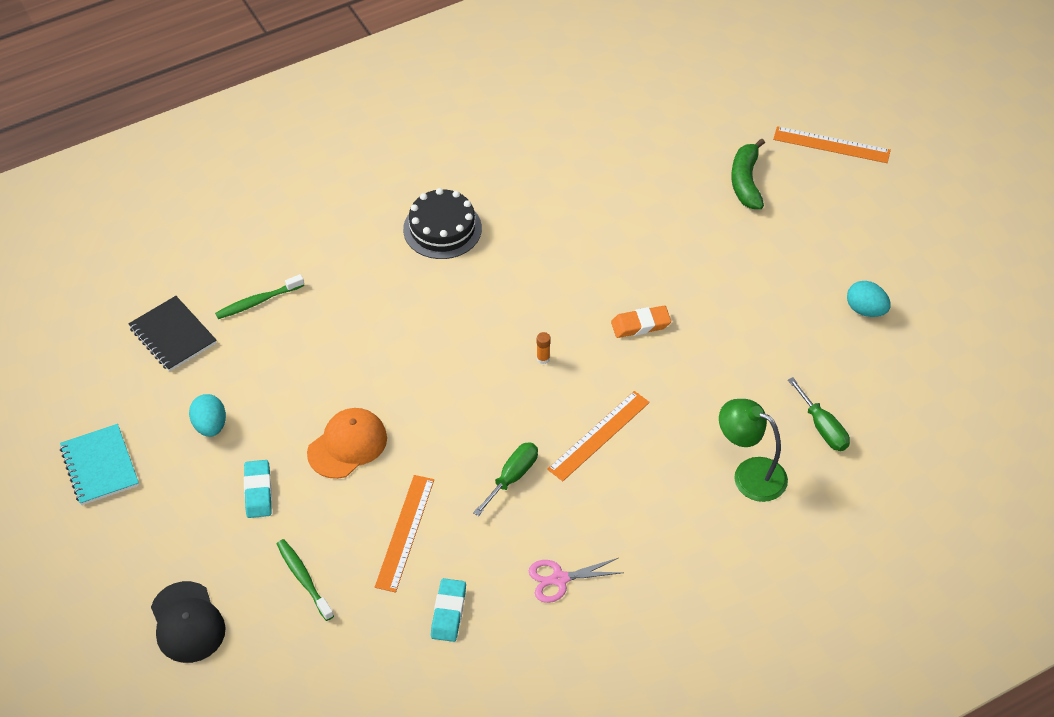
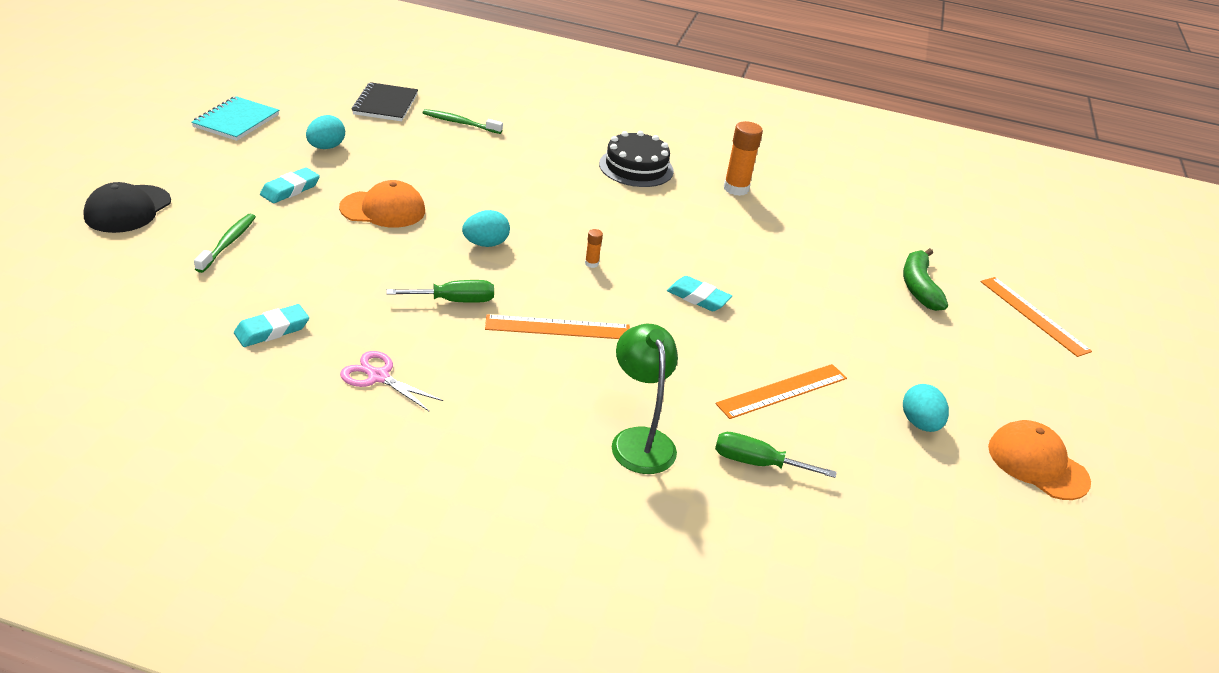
camera: 40 degrees right, 15 degrees down
orange ruler [375,475,434,593] -> orange ruler moved to [716,364,847,419]
orange eraser [611,306,671,338] -> turquoise eraser [667,276,732,311]
green banana [731,138,765,209] -> green banana turned 45 degrees counterclockwise [903,248,948,311]
green screwdriver [788,377,850,451] -> green screwdriver turned 90 degrees clockwise [715,432,837,478]
none -> turquoise egg [462,210,510,247]
none -> orange glue stick [724,121,763,196]
none -> orange cap [988,420,1091,500]

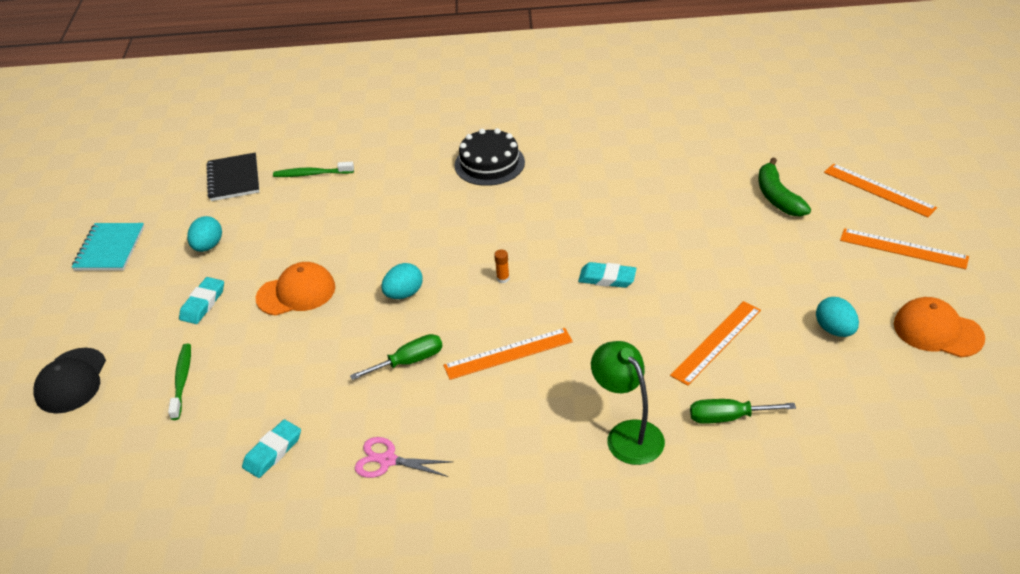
camera: 10 degrees left, 5 degrees up
orange glue stick [724,121,763,196] -> none
none -> orange ruler [840,228,969,269]

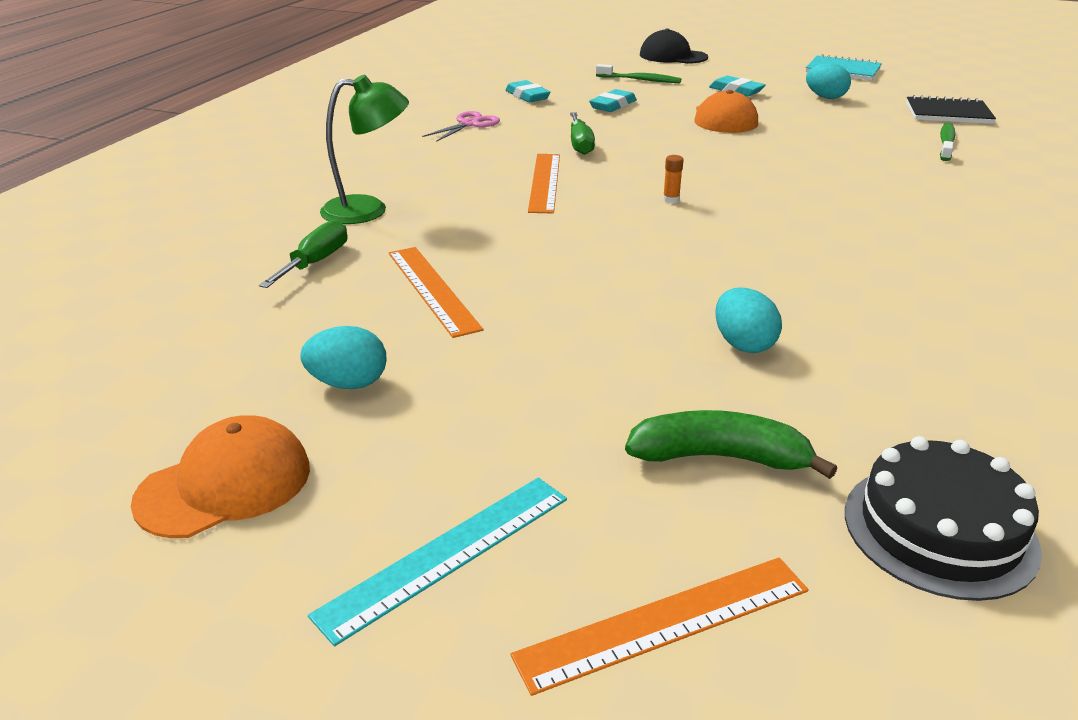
camera: 110 degrees right, 10 degrees down
turquoise egg [381,263,423,299] -> turquoise egg moved to [716,288,782,353]
black cake [455,128,525,186] -> black cake moved to [845,436,1042,601]
turquoise eraser [578,262,637,288] -> turquoise eraser moved to [589,89,637,112]
orange ruler [840,228,969,269] -> turquoise ruler [308,478,567,646]

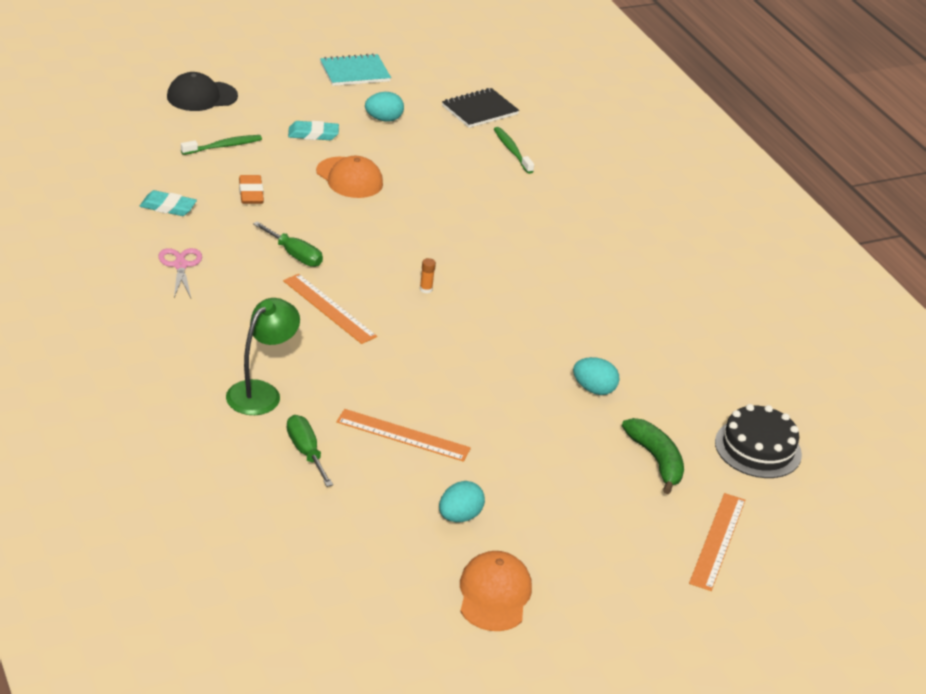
camera: 50 degrees left, 5 degrees up
turquoise ruler [308,478,567,646] -> none
turquoise eraser [589,89,637,112] -> orange eraser [239,175,264,204]
green banana [625,410,837,479] -> green banana turned 105 degrees clockwise [622,418,684,494]

